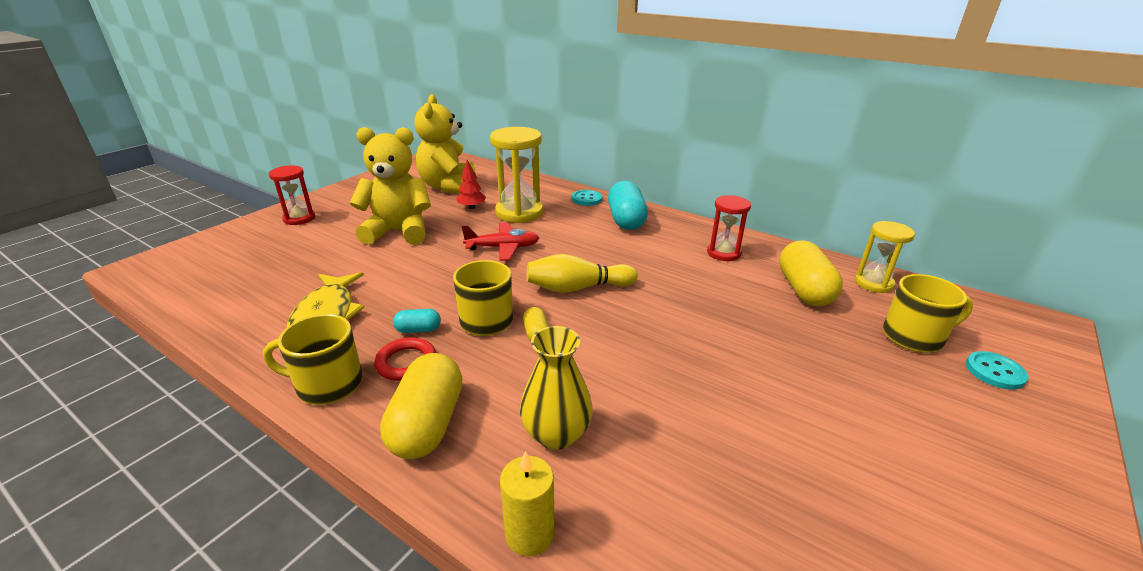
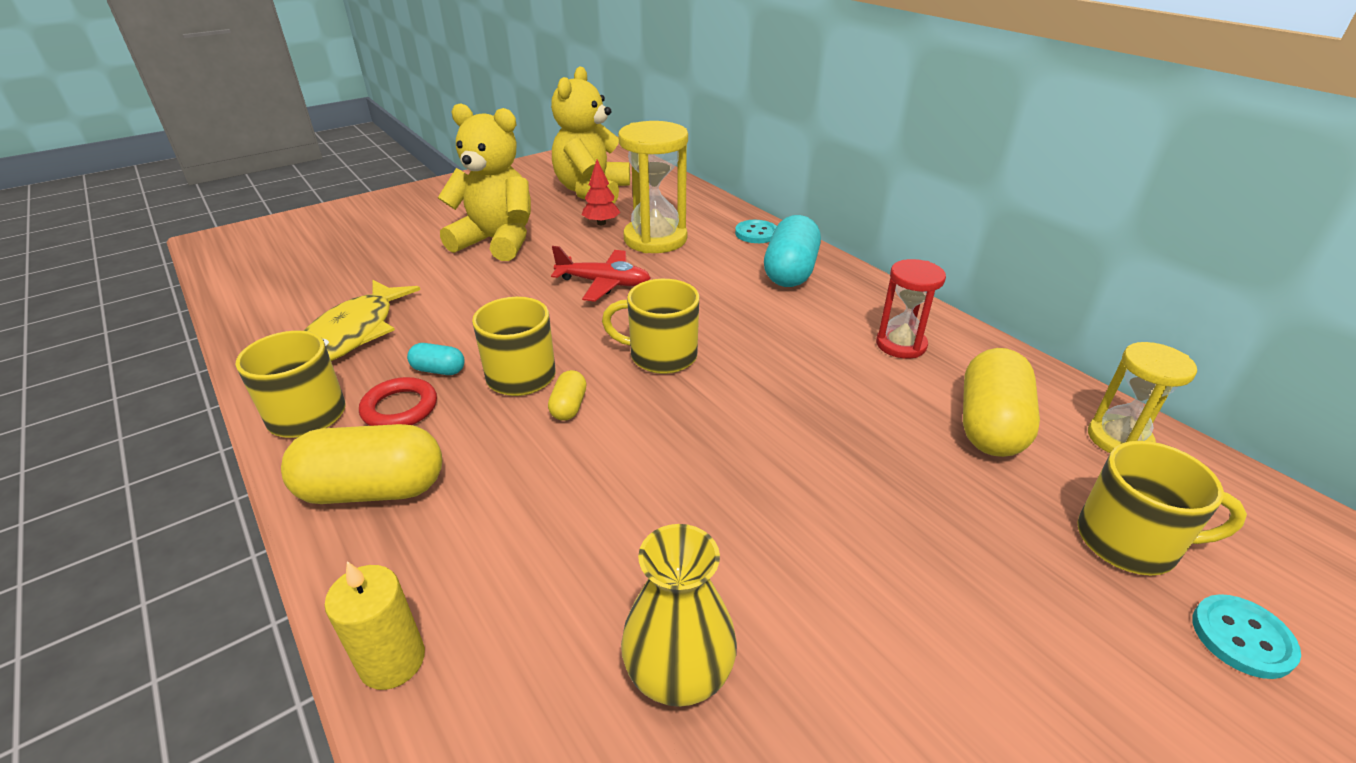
camera: 20 degrees right, 5 degrees up
red hourglass [269,166,315,225] -> none
yellow capsule [380,353,462,459] -> yellow capsule turned 60 degrees clockwise [281,424,442,504]
yellow vase [520,326,593,450] -> yellow vase moved to [621,524,737,707]
yellow bowling pin [527,254,638,293] -> yellow mug [602,279,699,374]

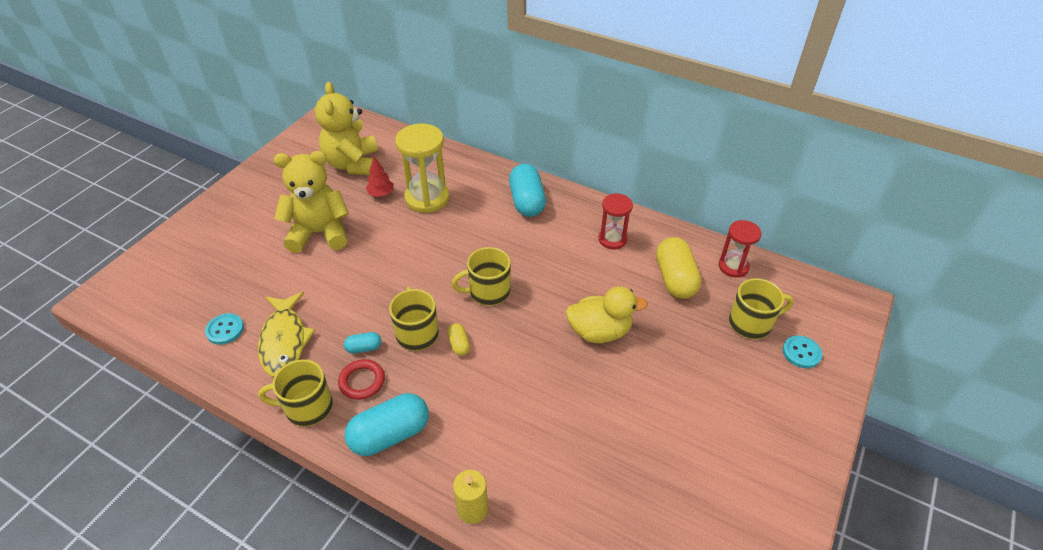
camera: 25 degrees left, 10 degrees up
yellow capsule [281,424,442,504] -> turquoise capsule [345,393,429,456]
red plane [551,246,650,302] -> none
yellow vase [621,524,737,707] -> none
turquoise button [735,220,777,243] -> turquoise button moved to [205,313,244,345]
yellow hourglass [1088,342,1197,453] -> red hourglass [719,220,761,278]
none -> yellow duck [566,286,648,343]

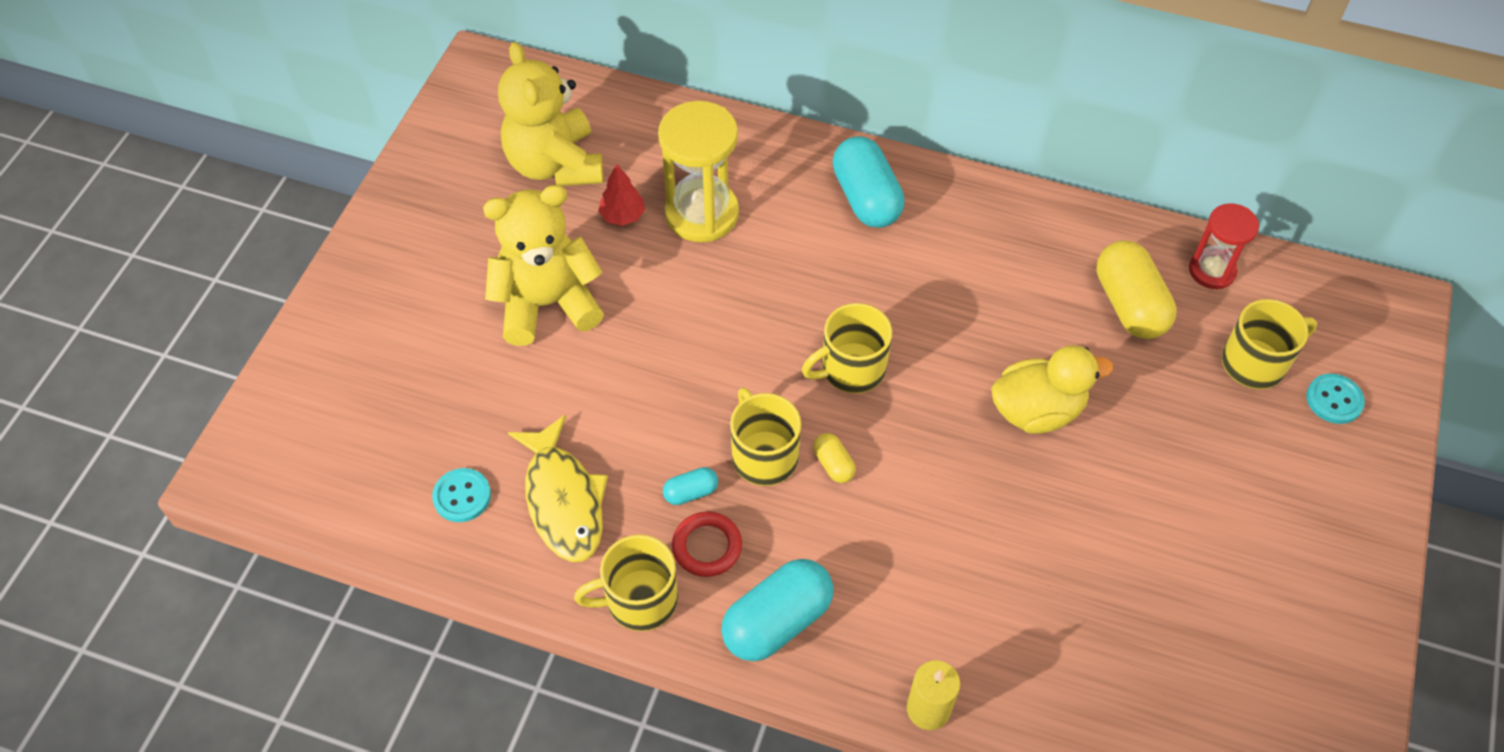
camera: 10 degrees left, 10 degrees up
red hourglass [598,194,633,249] -> none

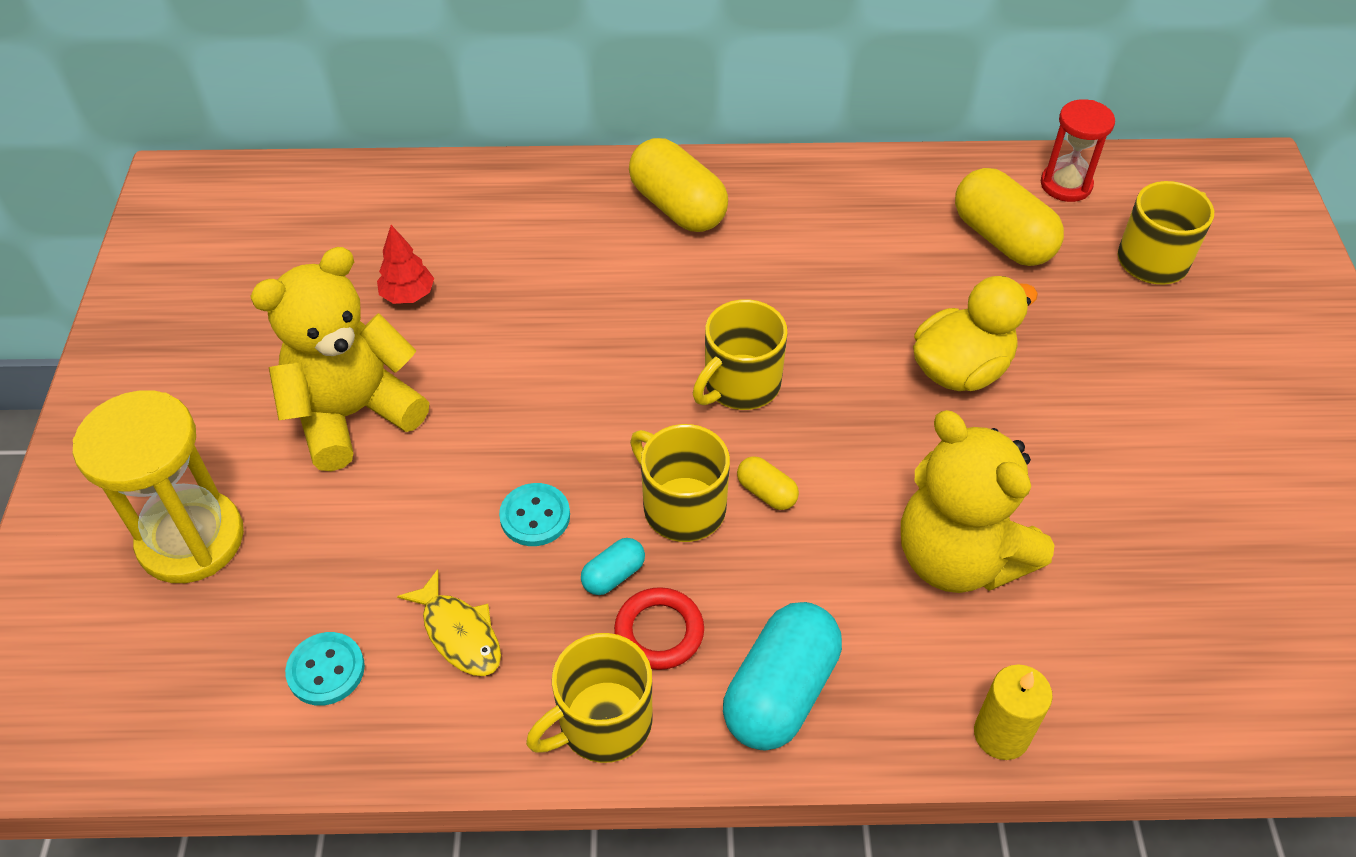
camera: 20 degrees left, 5 degrees down
yellow teddy bear [498,42,603,186] -> yellow teddy bear moved to [901,410,1054,593]
yellow fish [508,414,608,562] -> yellow fish [397,569,501,676], size x0.62
yellow hourglass [658,101,739,242] -> yellow hourglass moved to [73,390,244,583]
turquoise capsule [833,136,904,228] -> yellow capsule [629,138,728,232]
turquoise button [1306,373,1365,424] -> turquoise button moved to [499,483,570,546]

